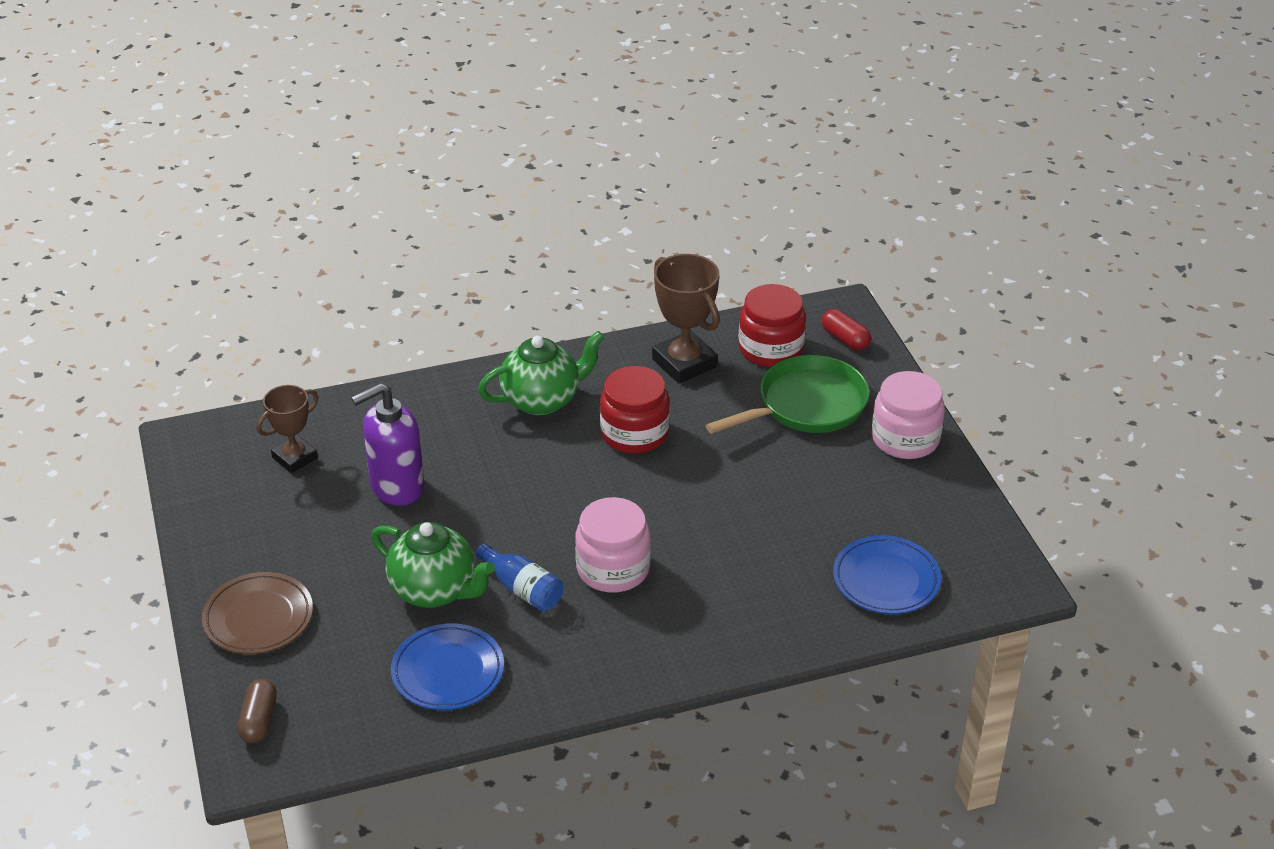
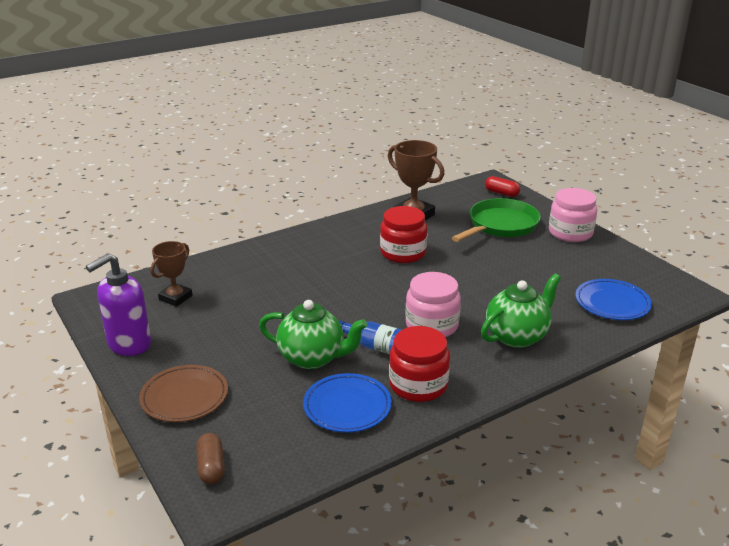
camera: 15 degrees left, 10 degrees down
purple soap dispenser [351,383,424,506] -> purple soap dispenser moved to [86,253,151,356]
green teapot [478,331,605,415] -> green teapot moved to [481,273,561,348]
red jar [739,284,806,367] -> red jar moved to [389,326,450,402]

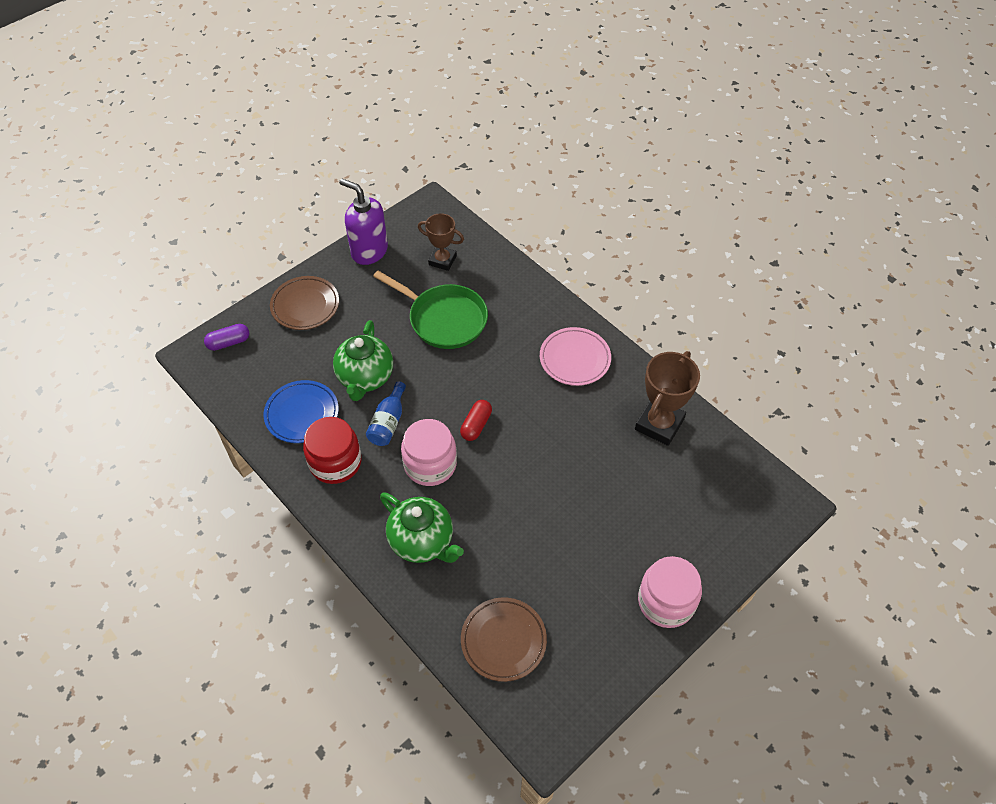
camera: 80 degrees right, 25 degrees up
brown capsule [196,433,225,484] -> purple capsule [204,324,249,351]
red jar [380,206,427,263] -> none
green pan [452,198,541,242] -> green pan moved to [373,271,488,349]
red capsule [485,176,520,197] -> red capsule moved to [460,400,492,441]
blue plate [575,279,652,320] -> brown plate [461,597,547,682]
none -> pink plate [540,327,611,386]

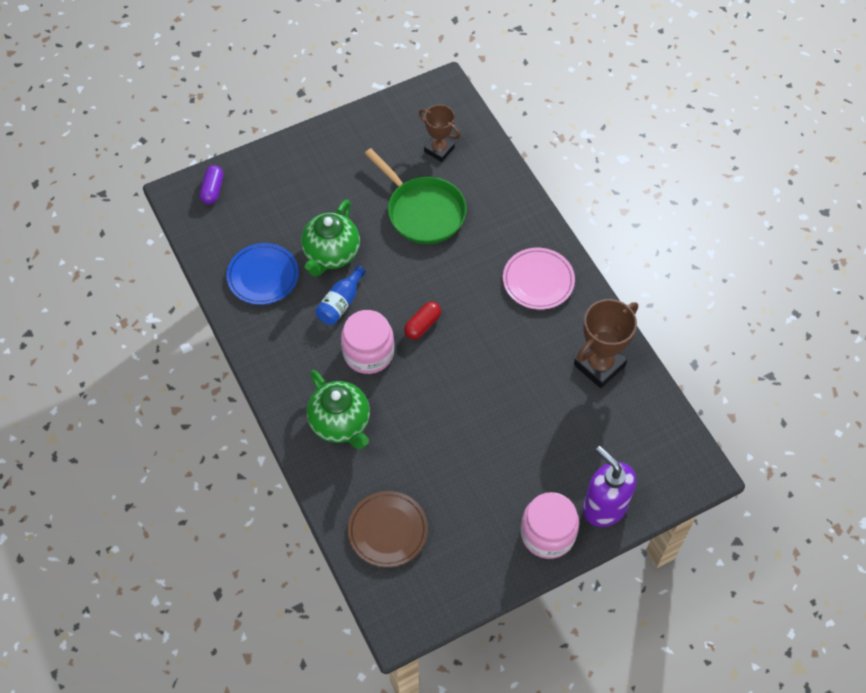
camera: 15 degrees right, 5 degrees up
purple capsule [204,324,249,351] -> purple capsule turned 75 degrees counterclockwise [200,165,223,205]
brown plate [270,276,339,330] -> none
red jar [303,417,361,484] -> none
purple soap dispenser [339,179,388,265] -> purple soap dispenser moved to [583,446,636,527]

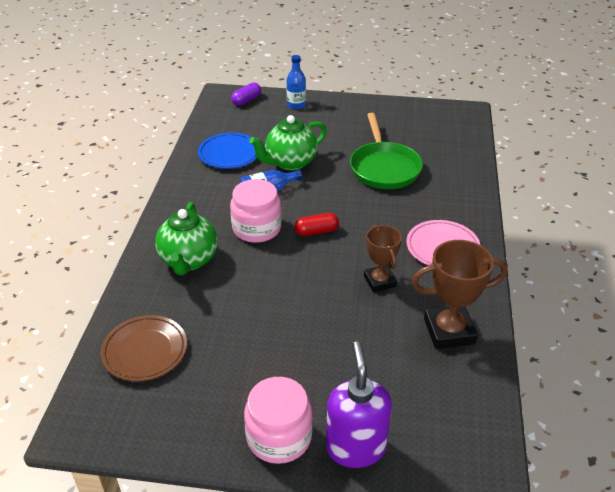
camera: 35 degrees right, 20 degrees down
brown trophy [419,105,461,162] -> brown trophy moved to [364,225,402,292]
none -> blue bottle [287,55,306,109]

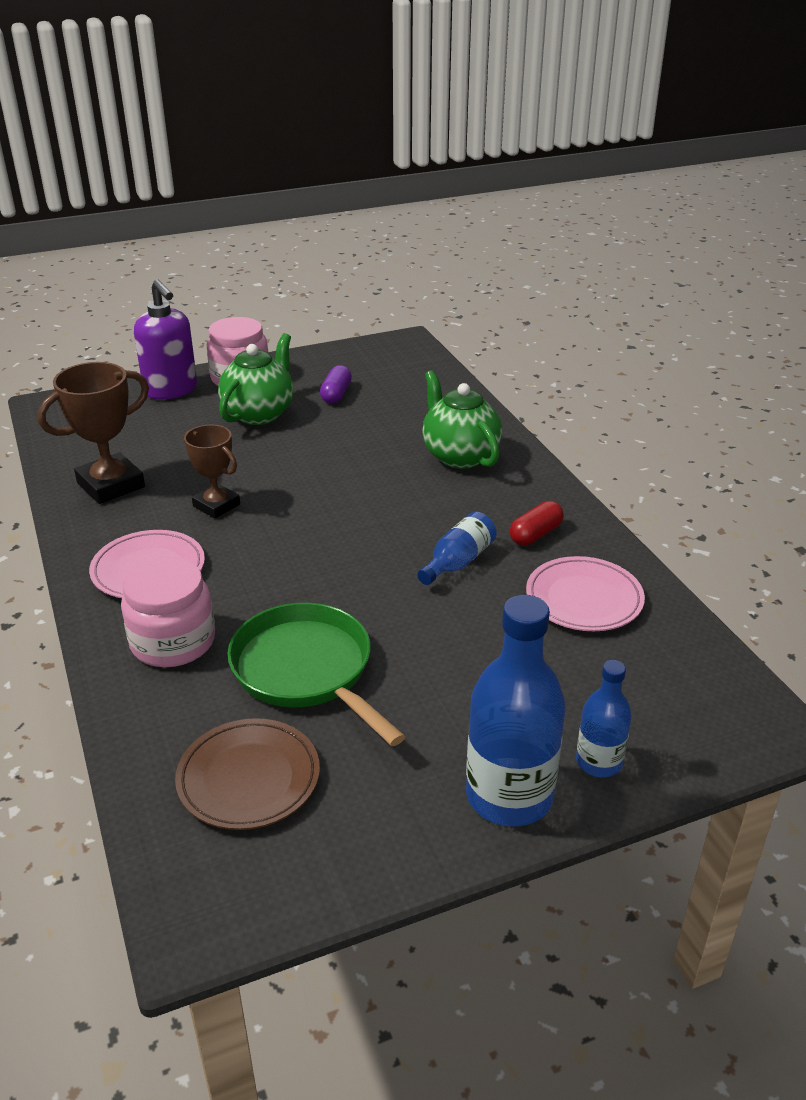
camera: 150 degrees right, 5 degrees down
brown plate [101,315,187,382] -> brown plate moved to [175,718,320,830]
blue plate [198,133,257,169] -> pink plate [526,556,645,631]
pink jar [230,179,281,243] -> pink jar moved to [121,557,215,667]
purple capsule [231,83,261,106] -> purple capsule moved to [320,365,352,403]
green teapot [249,115,327,171] -> green teapot moved to [218,333,293,425]
red capsule [294,213,339,236] -> red capsule moved to [510,501,564,546]
none -> blue bottle [466,595,566,827]

